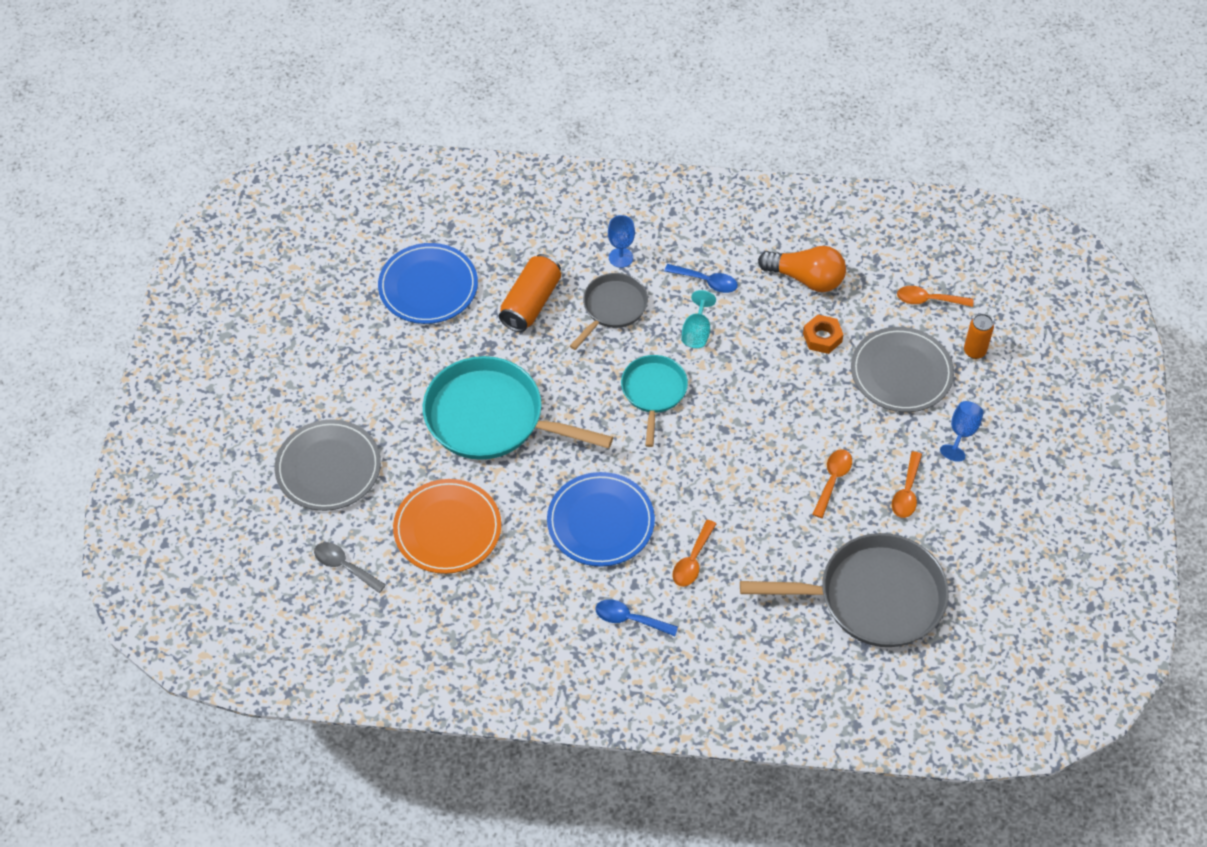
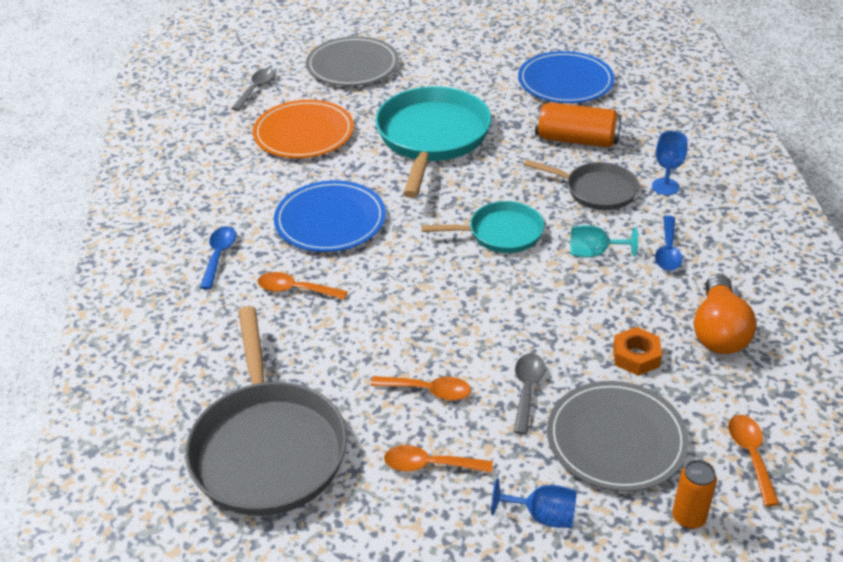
camera: 80 degrees right, 15 degrees down
none -> grey spoon [513,353,545,435]

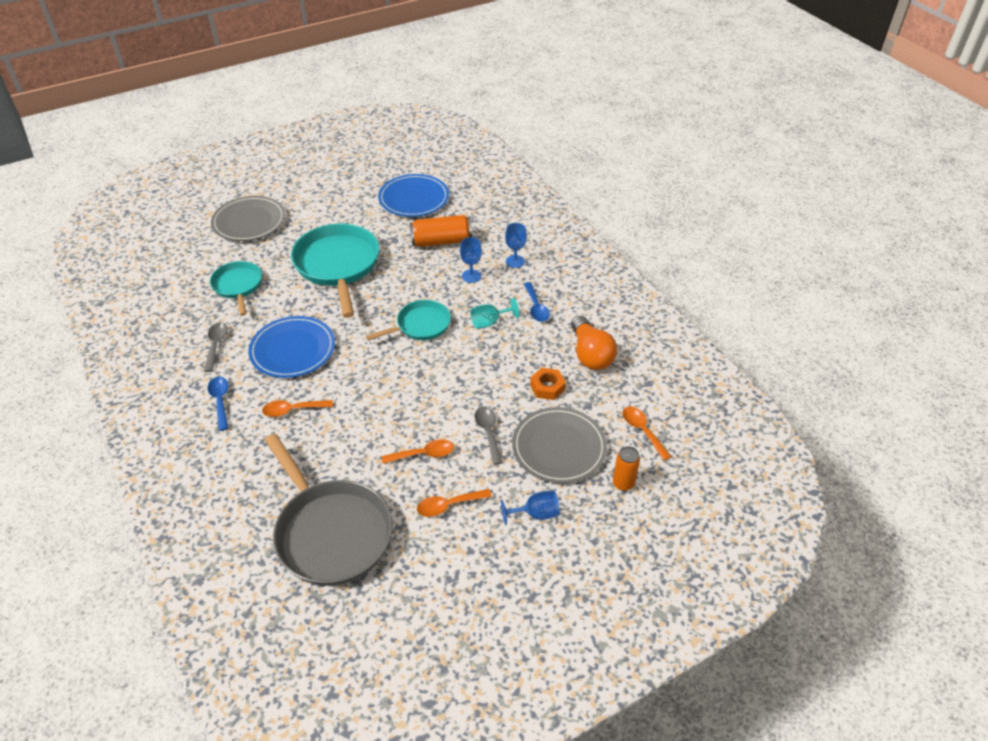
camera: 25 degrees left, 5 degrees up
grey spoon [231,68,275,111] -> grey spoon moved to [204,322,228,372]
orange plate [253,100,354,158] -> turquoise pan [210,261,262,316]
grey pan [524,160,639,210] -> blue goblet [460,237,482,283]

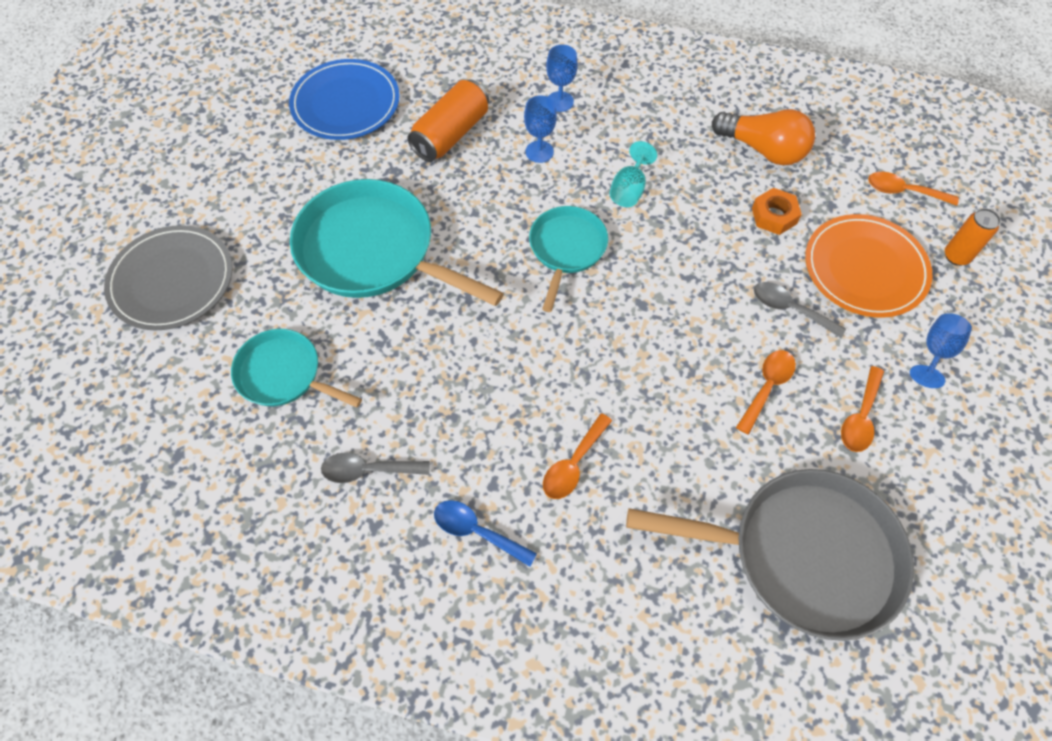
camera: 45 degrees left, 15 degrees up
grey spoon [204,322,228,372] -> grey spoon turned 45 degrees counterclockwise [321,452,430,483]
blue plate [248,316,335,378] -> none
grey plate [512,407,607,483] -> orange plate [805,214,933,318]
blue spoon [524,282,550,322] -> none

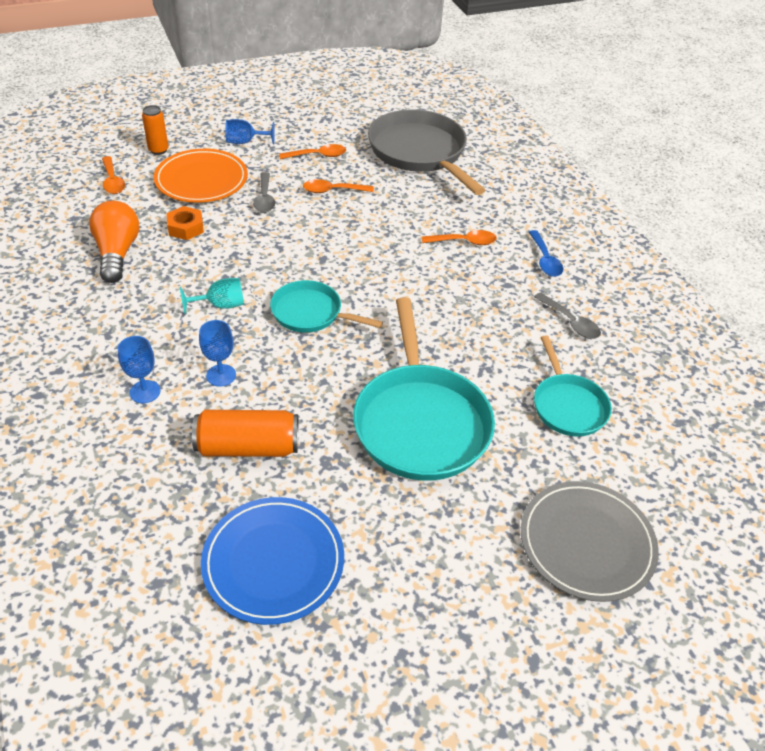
camera: 130 degrees left, 15 degrees down
turquoise pan [529,206,608,312] -> turquoise pan turned 45 degrees clockwise [270,280,383,332]

